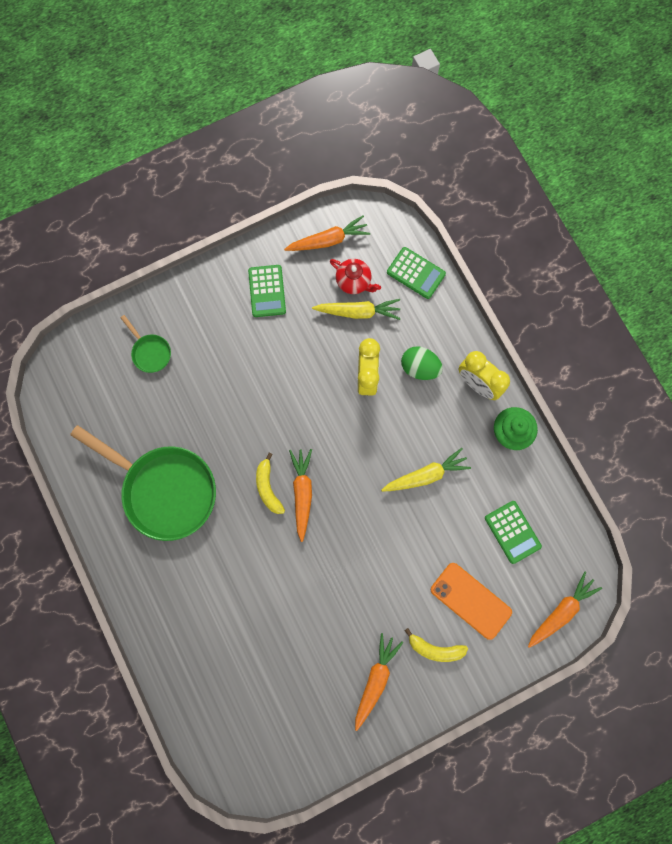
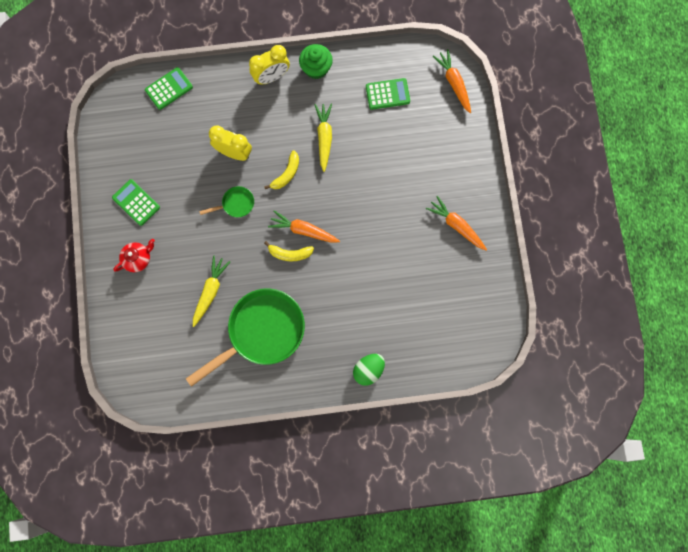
camera: 70 degrees left, 0 degrees up
green pan [121,315,171,373] -> green pan moved to [199,186,254,217]
green calculator [248,265,286,317] -> green calculator turned 150 degrees counterclockwise [112,179,160,226]
orange carrot [284,215,370,251] -> none
yellow carrot [312,299,401,320] -> yellow carrot moved to [193,255,230,327]
red teapot [330,259,381,294] -> red teapot moved to [114,239,155,272]
green egg [401,346,443,380] -> green egg moved to [353,354,385,386]
yellow banana [405,628,468,662] -> yellow banana moved to [264,150,299,189]
orange phone [431,563,512,640] -> none

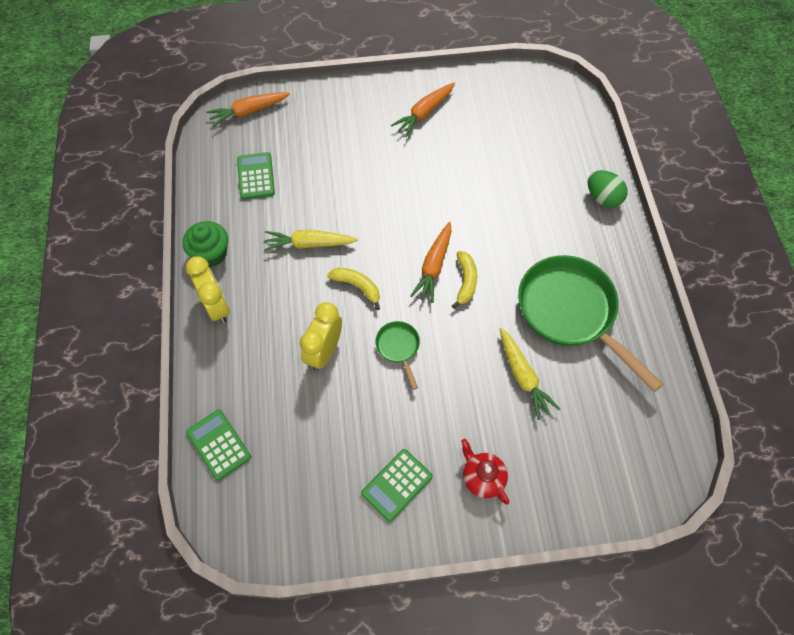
camera: 90 degrees left, 15 degrees down
yellow carrot [193,255,230,327] -> yellow carrot turned 135 degrees counterclockwise [500,328,560,420]

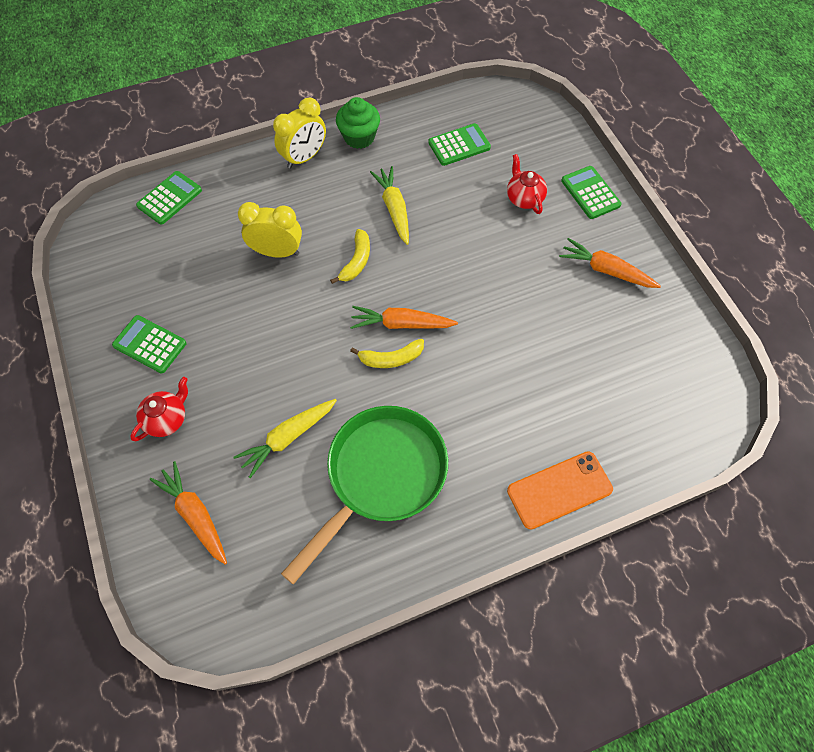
camera: 75 degrees right, 0 degrees up
orange carrot [206,92,290,127] -> orange carrot moved to [150,461,227,565]
green pan [375,321,420,390] -> none
green egg [588,170,628,208] -> orange phone [507,451,613,529]
none -> red teapot [507,154,547,214]
none -> green calculator [561,166,621,219]

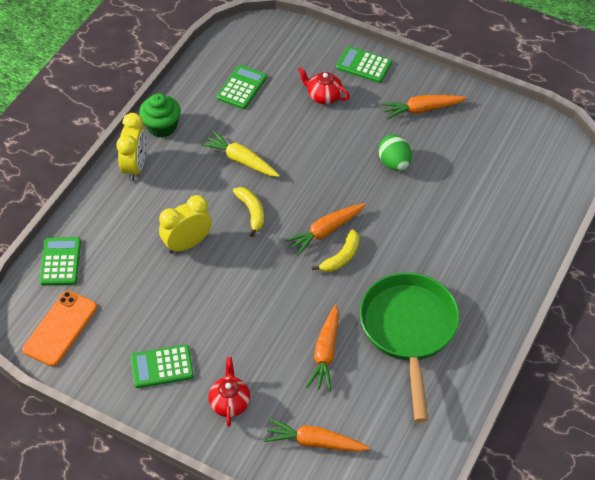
camera: 40 degrees left, 10 degrees down
yellow carrot [233,399,337,478] -> orange carrot [306,304,339,391]
orange phone [507,451,613,529] -> orange phone moved to [22,290,97,367]
none -> green egg [378,135,412,171]

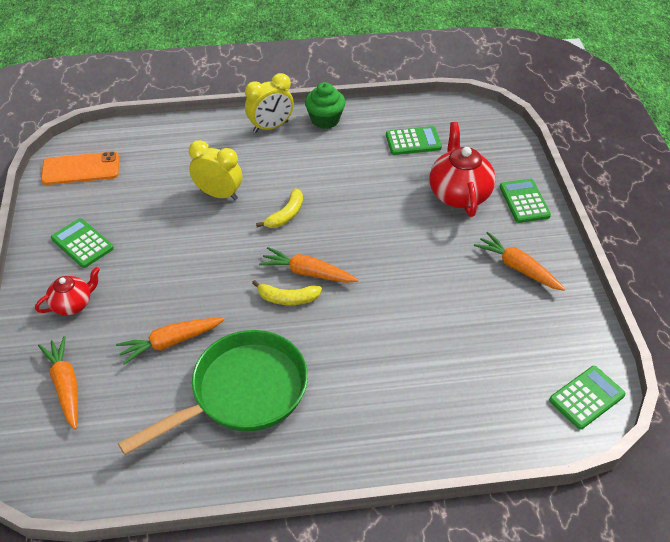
camera: 55 degrees right, 5 degrees down
green calculator [40,237,81,285] -> green calculator moved to [549,366,626,430]
yellow carrot [201,131,280,177] -> none
red teapot [298,67,350,104] -> red teapot [429,122,496,217], size x1.71
green egg [378,135,412,171] -> none

